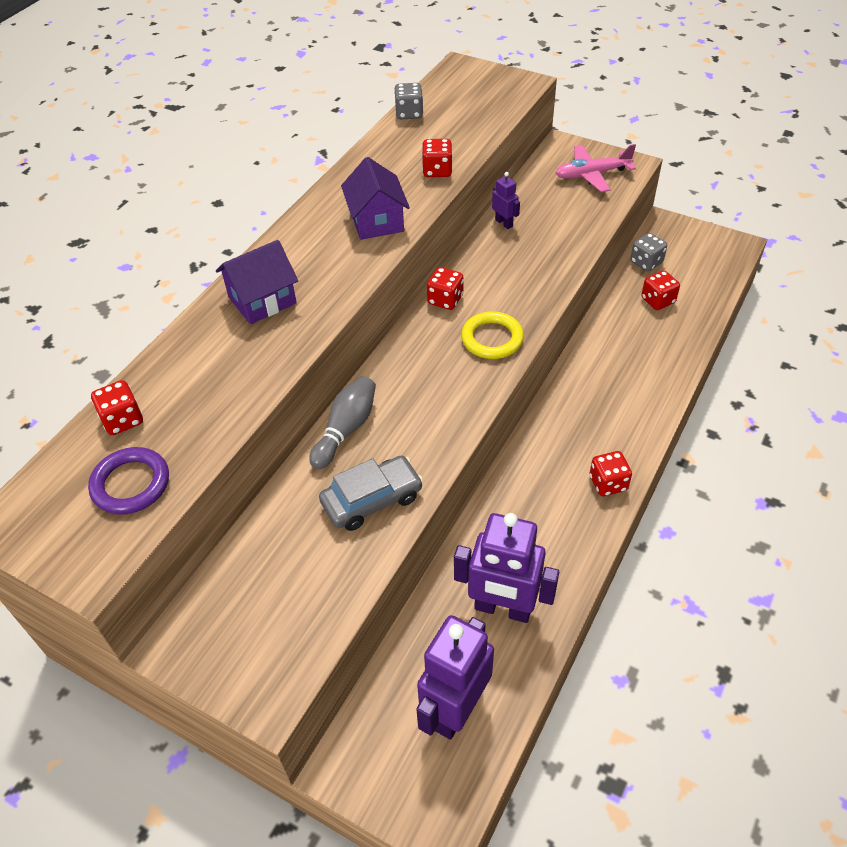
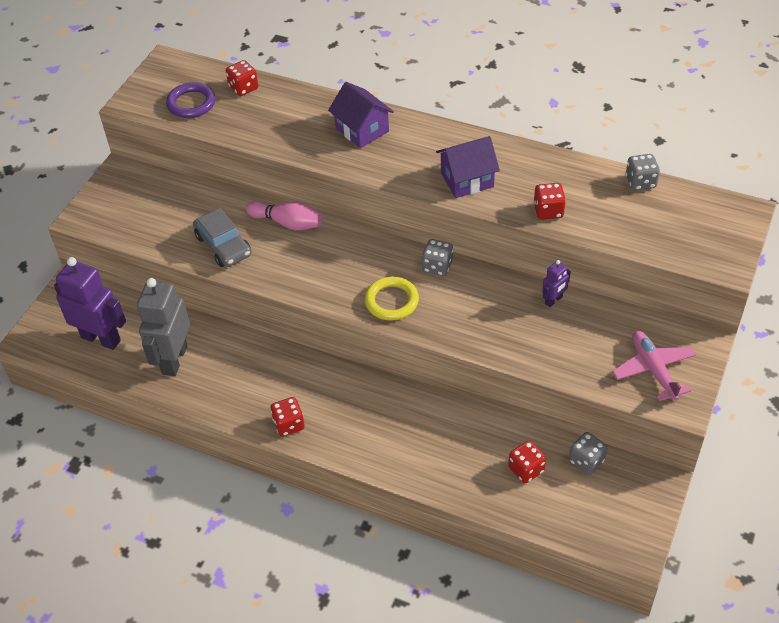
camera: 85 degrees right, 0 degrees up
grey bowling pin [309,376,376,469] -> pink bowling pin [246,201,323,231]
red dice [427,267,464,310] -> grey dice [422,239,453,276]
purple robot [454,513,559,623] -> grey robot [137,278,190,376]

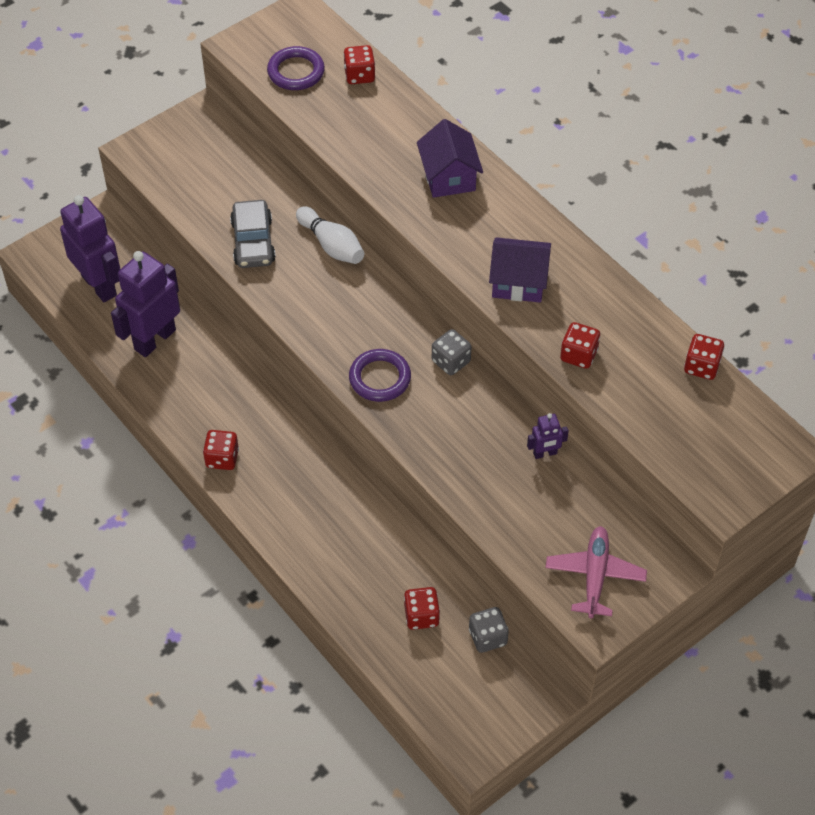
camera: 25 degrees right, 5 degrees up
grey robot [137,278,190,376] -> purple robot [111,251,180,357]
pink bowling pin [246,201,323,231] -> white bowling pin [296,206,364,264]
yellow ring [365,276,419,321] -> purple ring [349,349,411,402]
grey dice [626,154,660,191] -> red dice [684,334,724,380]

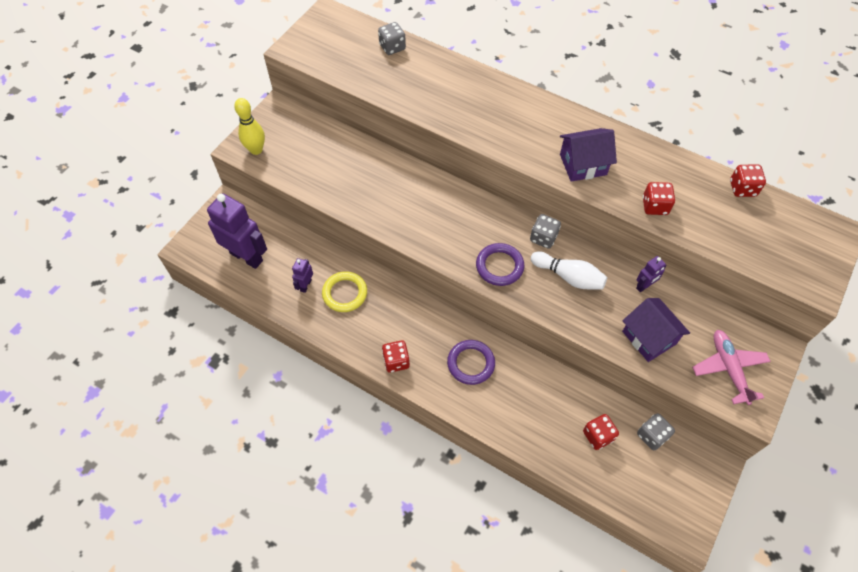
camera: 20 degrees left, 5 degrees up
purple robot [111,251,180,357] -> purple robot [292,258,313,293], size x0.47
grey car [230,200,276,268] -> none
purple ring [267,46,325,90] -> purple ring moved to [447,340,495,385]
white bowling pin [296,206,364,264] -> white bowling pin moved to [531,251,607,290]
red dice [343,45,375,84] -> grey dice [378,22,406,55]
purple house [417,119,483,198] -> purple house moved to [622,298,690,362]
none -> yellow bowling pin [234,98,265,155]
none -> yellow ring [322,271,367,312]

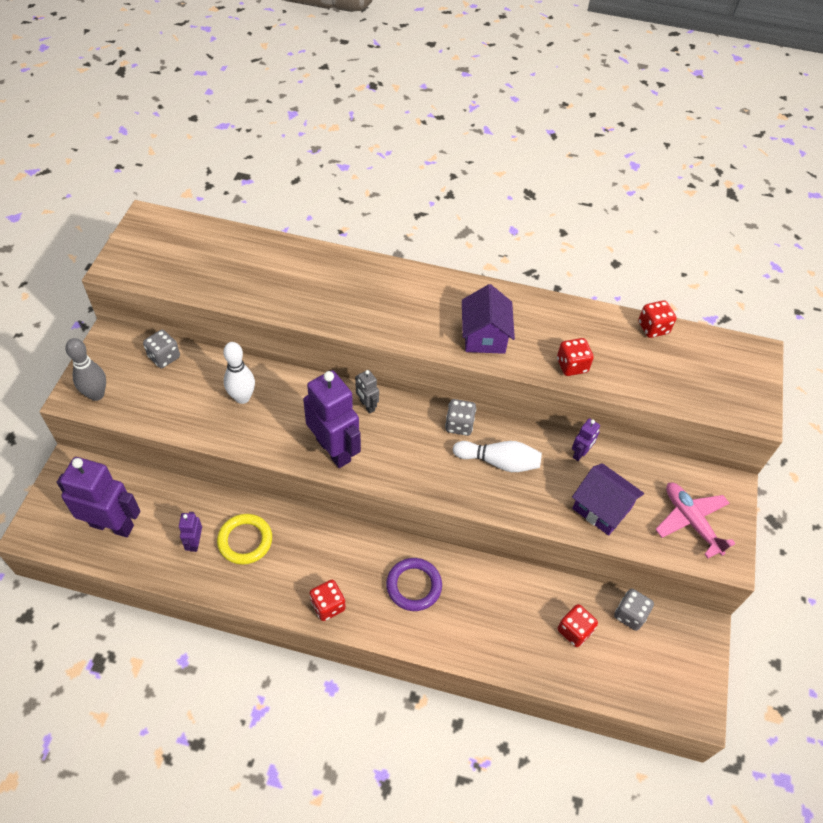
camera: 20 degrees left, 5 degrees down
yellow bowling pin [234,98,265,155] -> grey bowling pin [65,338,106,401]
grey dice [378,22,406,55] -> grey dice moved to [143,330,180,368]
purple ring [476,243,524,286] -> none
purple house [560,128,617,182] -> purple house turned 60 degrees counterclockwise [462,284,515,354]
none -> white bowling pin [223,342,255,404]
none -> purple robot [303,370,361,468]
none -> grey robot [355,370,379,413]

